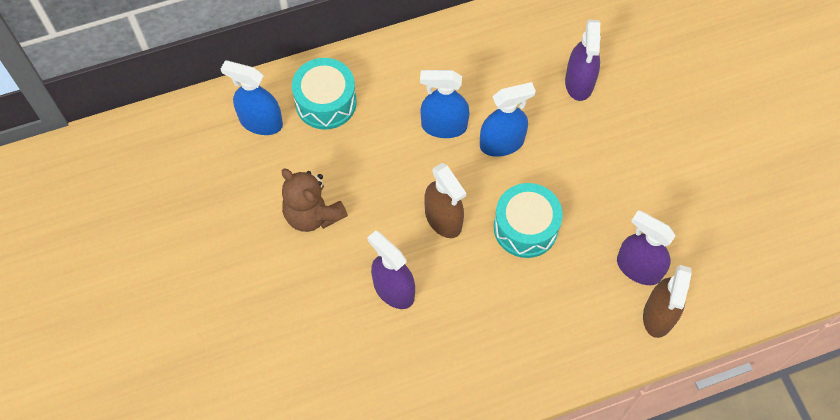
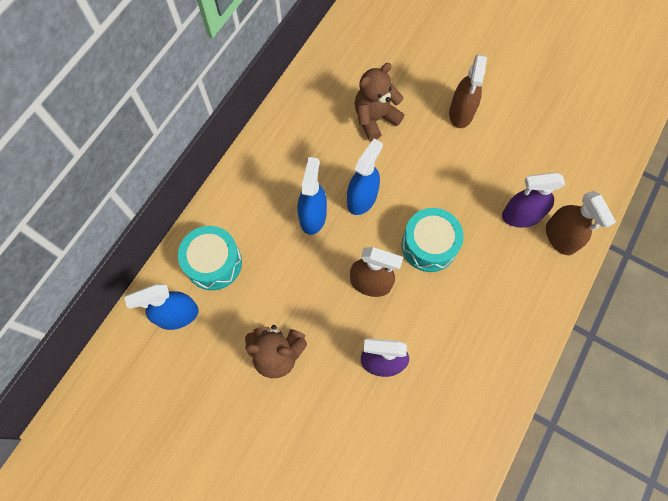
camera: 40 degrees left, 5 degrees up
blue spray bottle [420,70,470,138] -> blue spray bottle turned 135 degrees clockwise [297,157,327,235]
purple spray bottle [565,20,601,101] -> brown teddy bear [355,63,405,141]
none -> brown spray bottle [449,54,487,128]

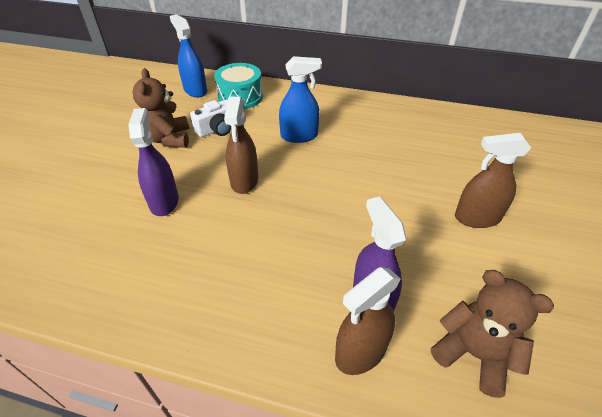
camera: 75 degrees right, 25 degrees down
blue spray bottle [347,139,383,215] -> none
brown teddy bear [355,63,405,141] -> brown teddy bear moved to [431,270,554,398]
turquoise drum [402,208,464,272] -> none
none -> white camera [190,99,231,137]

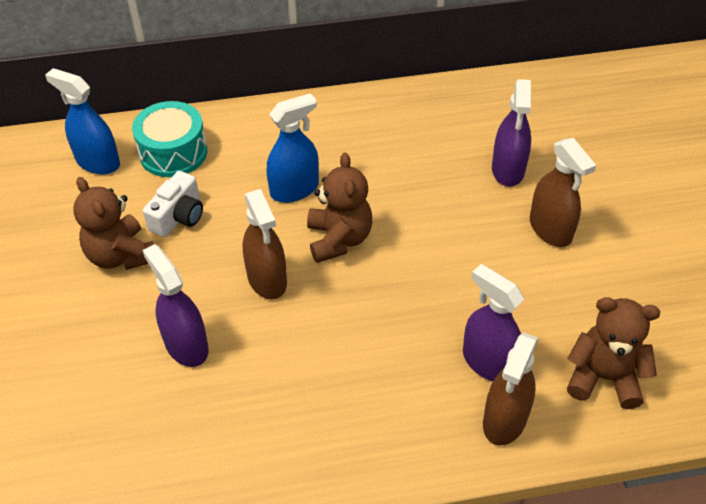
camera: 25 degrees left, 5 degrees up
brown spray bottle [455,133,531,228] -> brown spray bottle turned 90 degrees counterclockwise [530,138,596,247]
none -> brown teddy bear [307,153,372,263]
none -> purple spray bottle [492,79,531,187]

